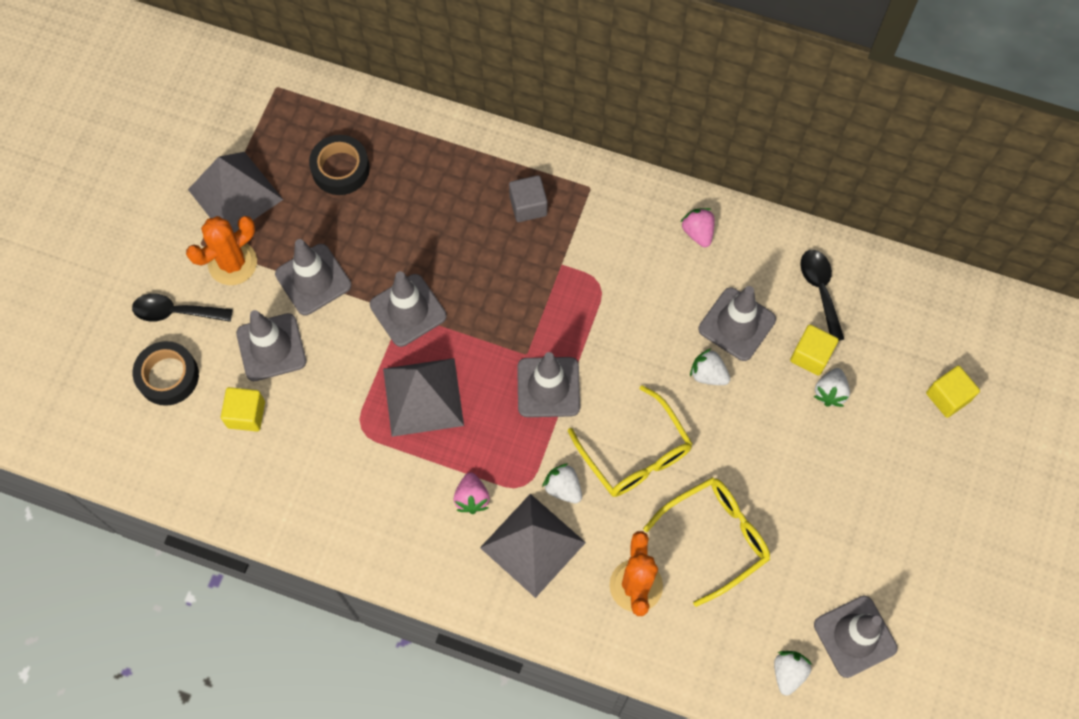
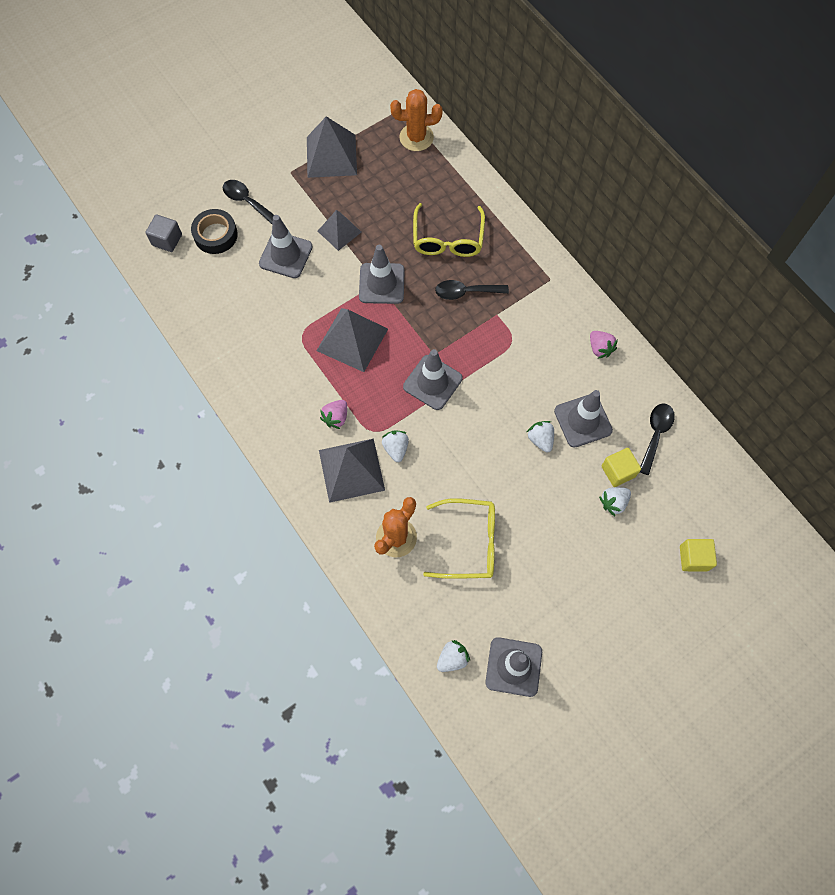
camera: 35 degrees right, 0 degrees up
orange cactus [186,216,257,285] -> orange cactus moved to [390,89,443,151]
yellow cube [221,387,265,431] -> none
grey traffic cone [275,239,351,315] -> grey pyramid [318,210,361,251]
black tape [309,135,370,195] -> none
grey cube [509,175,547,222] -> grey cube moved to [145,214,182,252]
yellow glasses [568,385,693,497] -> yellow glasses moved to [413,203,485,257]
pink strawberry [680,208,715,247] -> pink strawberry turned 135 degrees clockwise [590,331,618,358]
none -> black spoon [435,280,509,300]

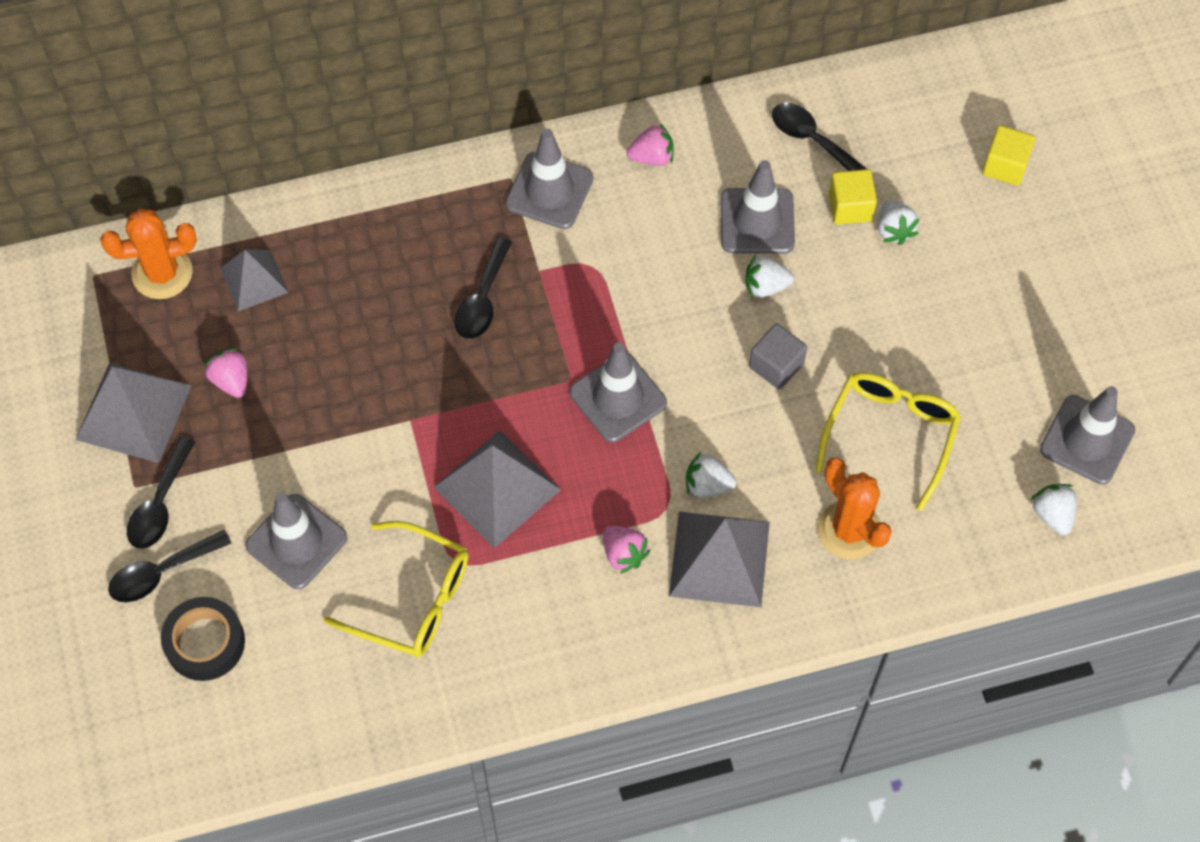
camera: 70 degrees left, 5 degrees down
grey cube [145,214,182,252] -> grey cube moved to [749,323,807,389]
grey pyramid [318,210,361,251] -> grey pyramid moved to [220,250,289,312]
grey traffic cone [359,245,405,304] -> grey traffic cone moved to [505,129,594,229]
orange cactus [390,89,443,151] -> orange cactus turned 60 degrees clockwise [100,208,197,299]
yellow glasses [413,203,485,257] -> yellow glasses moved to [323,521,468,657]
none -> black spoon [127,437,195,549]
none -> pink strawberry [204,348,247,398]

